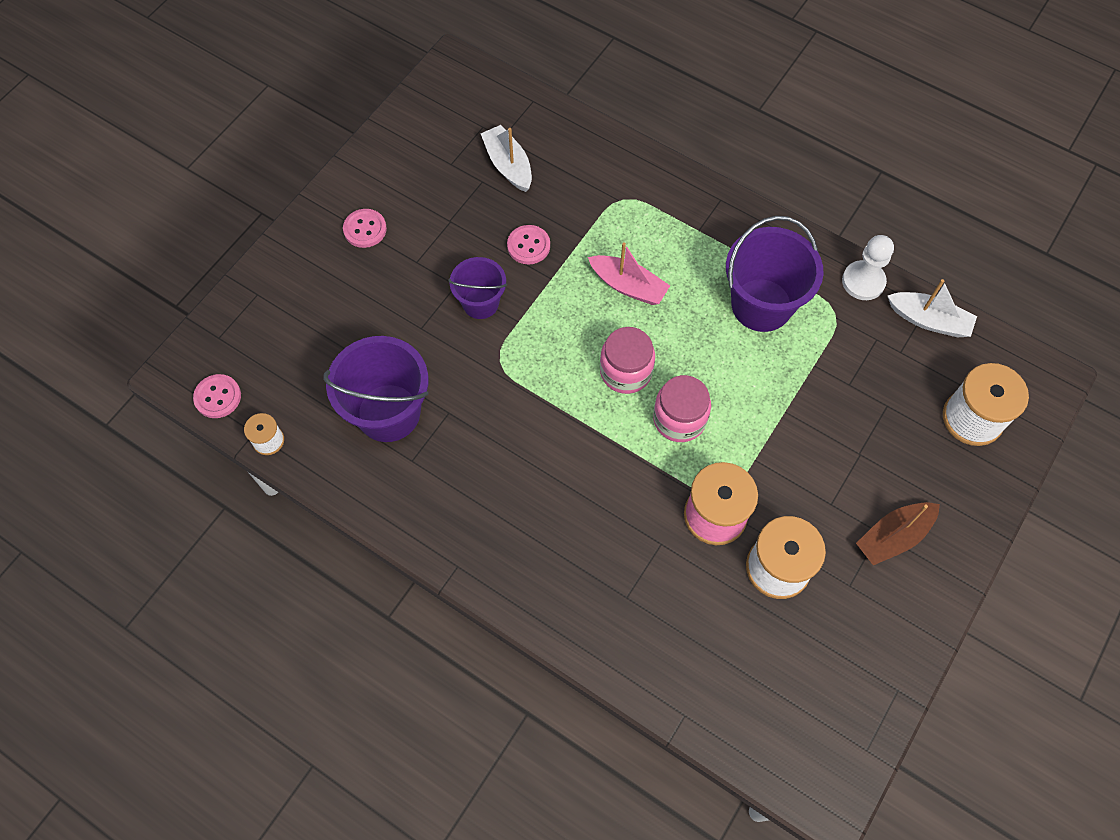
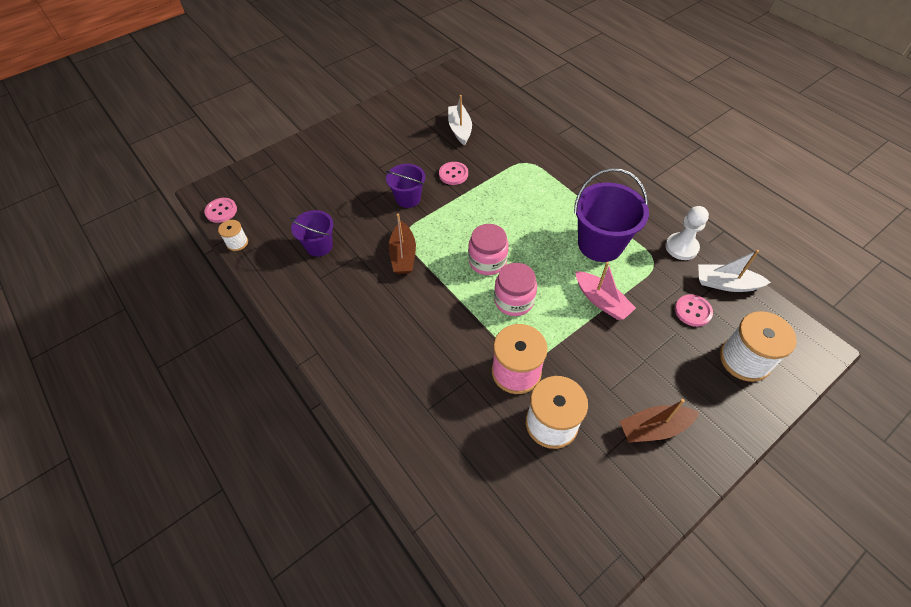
camera: 20 degrees right, 10 degrees down
purple bucket [324,336,428,442] -> purple bucket [291,210,333,257], size x0.60
pink button [343,209,387,248] -> pink button moved to [675,294,713,327]
pink boat [588,242,670,305] -> pink boat moved to [575,262,636,320]
white boat [888,279,977,338] -> white boat turned 150 degrees clockwise [698,250,771,292]
none -> brown boat [389,214,416,274]

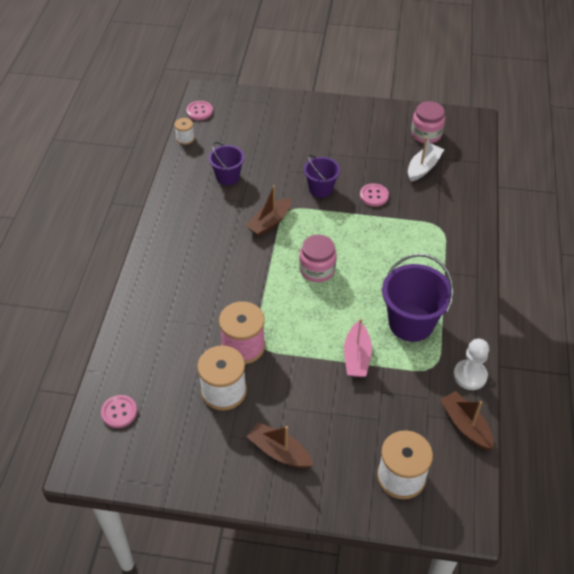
camera: 45 degrees right, 5 degrees down
pink jar [494,263,537,316] -> pink jar moved to [411,101,445,143]
pink button [675,294,713,327] -> pink button moved to [101,395,137,428]
white boat [698,250,771,292] -> brown boat [440,391,494,450]

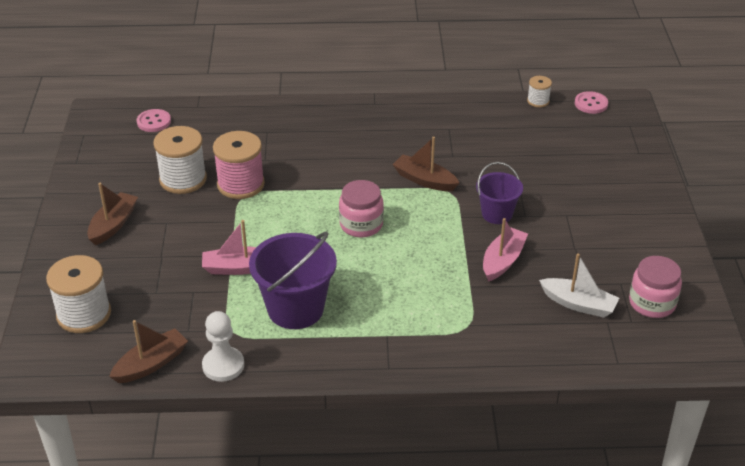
camera: 80 degrees right, 10 degrees down
purple bucket [209,142,245,185] -> none
pink button [360,183,389,207] -> pink boat [483,218,528,282]

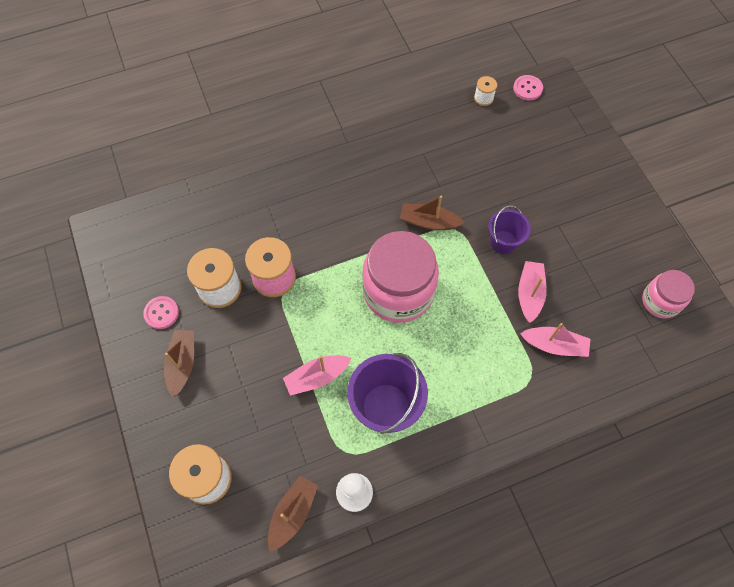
camera: 20 degrees left, 25 degrees up
pink button [137,109,171,132] -> pink button moved to [143,296,179,329]
pink jar [339,180,384,237] -> pink jar [362,231,439,323], size x1.83
white boat [539,253,619,318] -> none
none -> pink boat [520,323,590,357]

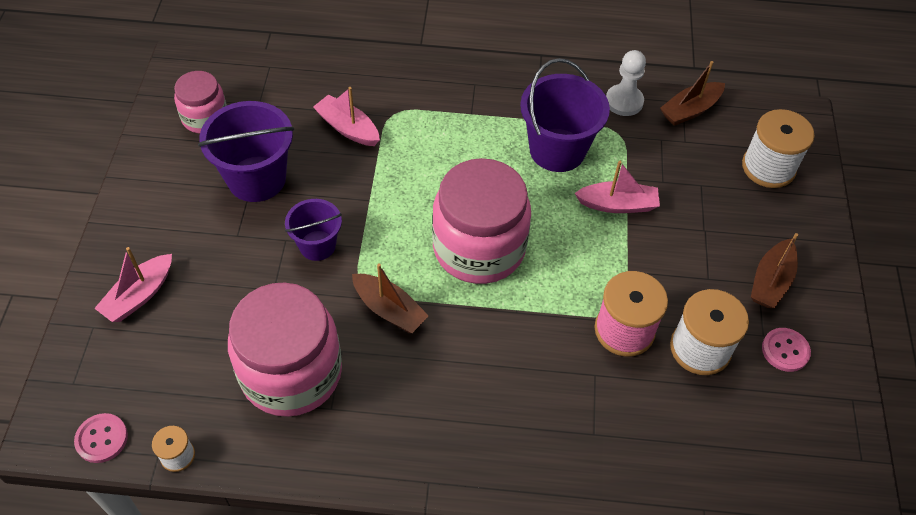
camera: 155 degrees left, 10 degrees down
pink boat [518,261,547,323] -> pink boat moved to [94,247,172,322]
none -> purple bucket [198,101,294,202]
none -> pink jar [228,282,342,417]

